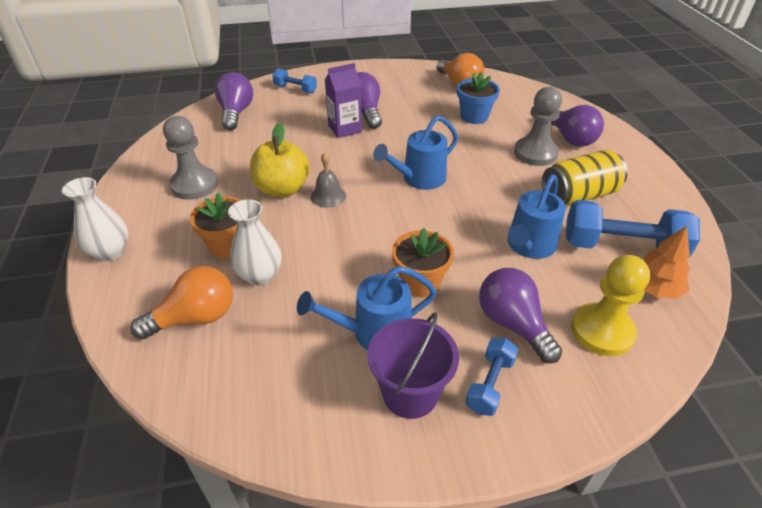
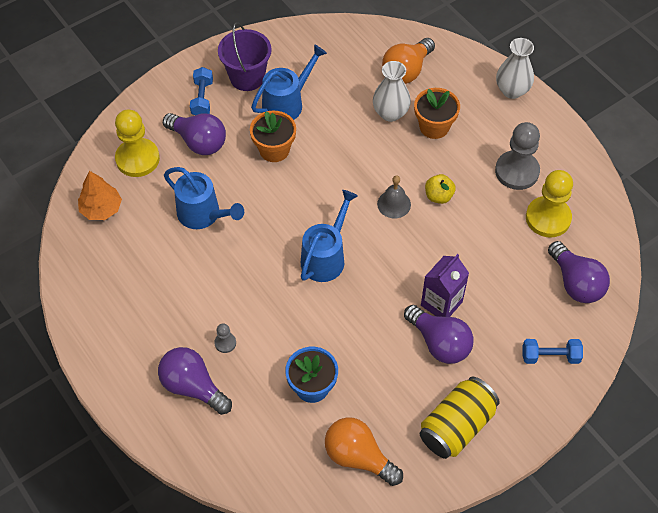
camera: 155 degrees right, 15 degrees up
yellow apple [250,122,309,197] -> yellow apple [425,174,456,204], size x0.55
blue watering can [508,175,566,259] -> blue watering can turned 120 degrees clockwise [164,167,244,229]
grey pawn [514,87,562,166] -> grey pawn [214,323,236,353], size x0.45
yellow can [542,150,628,206] -> yellow can moved to [420,377,500,459]
blue dumbbell [566,200,700,257] -> none
none -> yellow pawn [526,170,573,238]

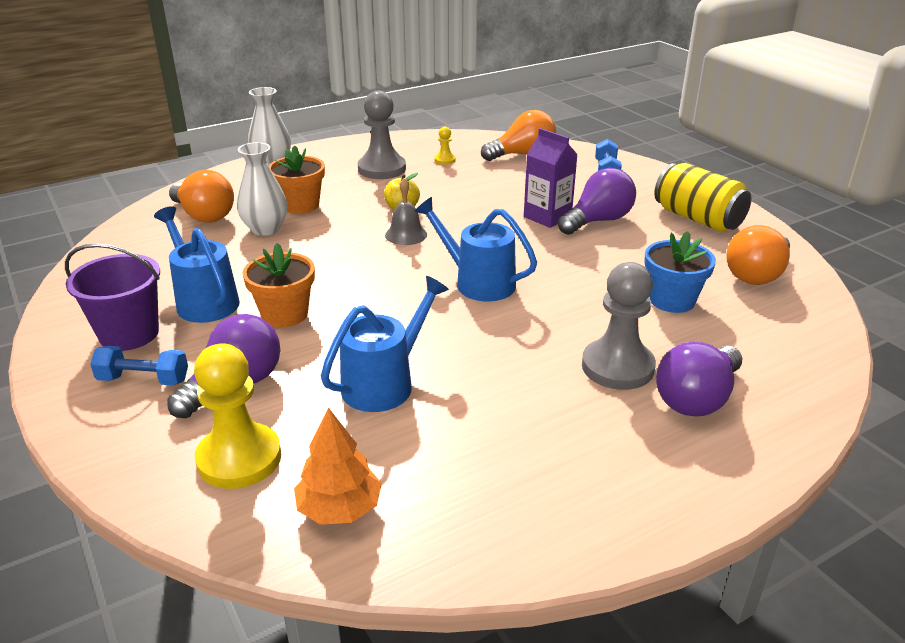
camera: 85 degrees left, 25 degrees down
grey pawn [214,323,236,353] -> grey pawn [582,262,656,390], size x2.22
yellow pawn [526,170,573,238] -> yellow pawn [435,127,456,165], size x0.45
purple light bulb [548,241,610,303] -> orange light bulb [481,110,556,161]

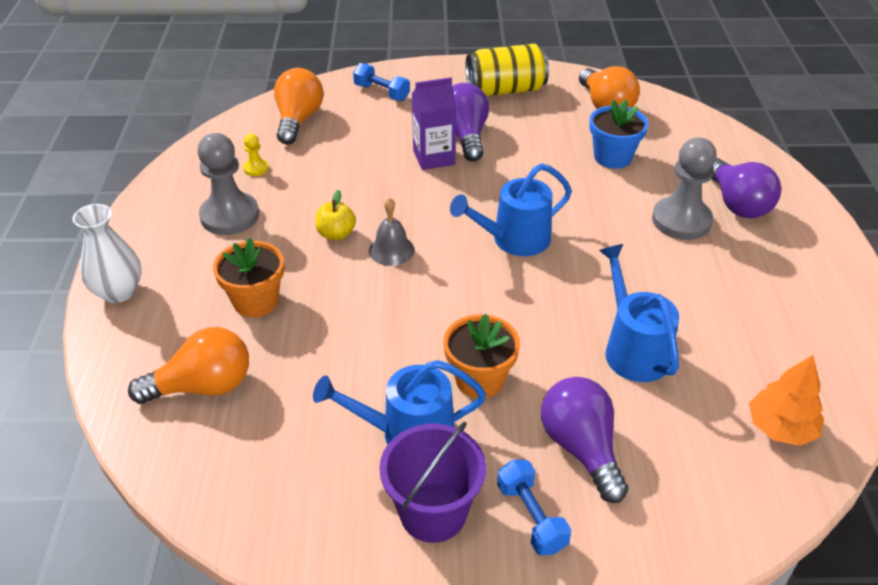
camera: 60 degrees left, 10 degrees up
blue dumbbell [90,346,188,385] -> blue dumbbell turned 60 degrees counterclockwise [497,460,571,556]
yellow pawn [194,344,281,489] -> none
white vase [237,142,287,236] -> none

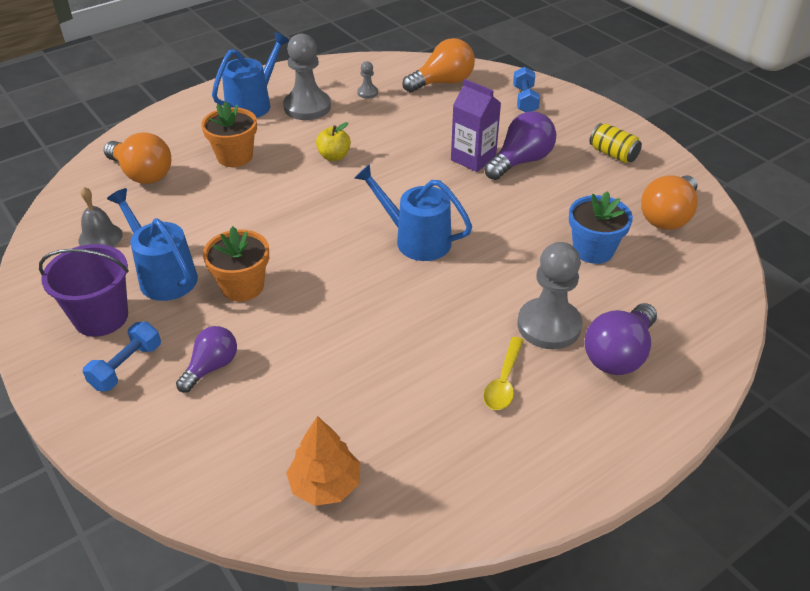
camera: 55 degrees right, 0 degrees up
white vase [72,204,142,303] -> none
yellow pawn [243,134,269,176] -> grey pawn [357,61,378,99]
grey bell [369,198,415,266] -> grey bell moved to [78,187,122,247]
yellow can [465,44,549,96] -> yellow can [589,123,642,163], size x0.59
purple light bulb [541,377,628,503] -> purple light bulb [176,326,237,393], size x0.66
blue watering can [599,244,679,382] -> blue watering can moved to [212,32,290,118]
none -> yellow spoon [483,337,524,410]

